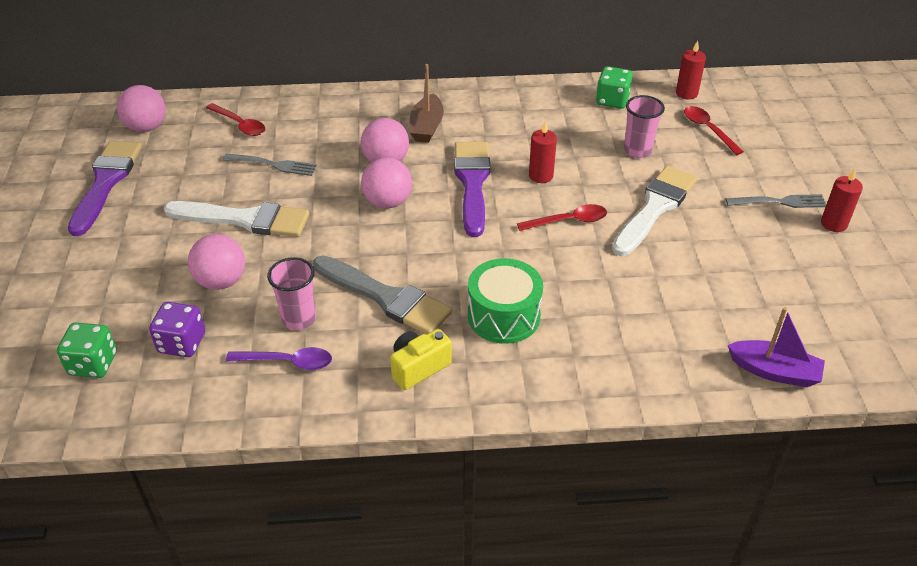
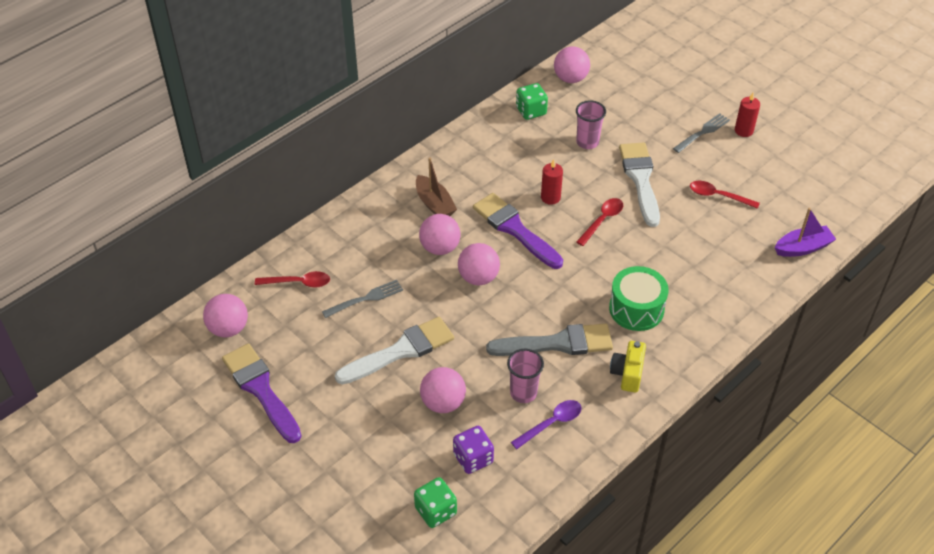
camera: 40 degrees left, 5 degrees up
red candle [676,41,706,100] -> pink ball [554,46,590,83]
red spoon [684,106,744,155] -> red spoon moved to [690,181,760,209]

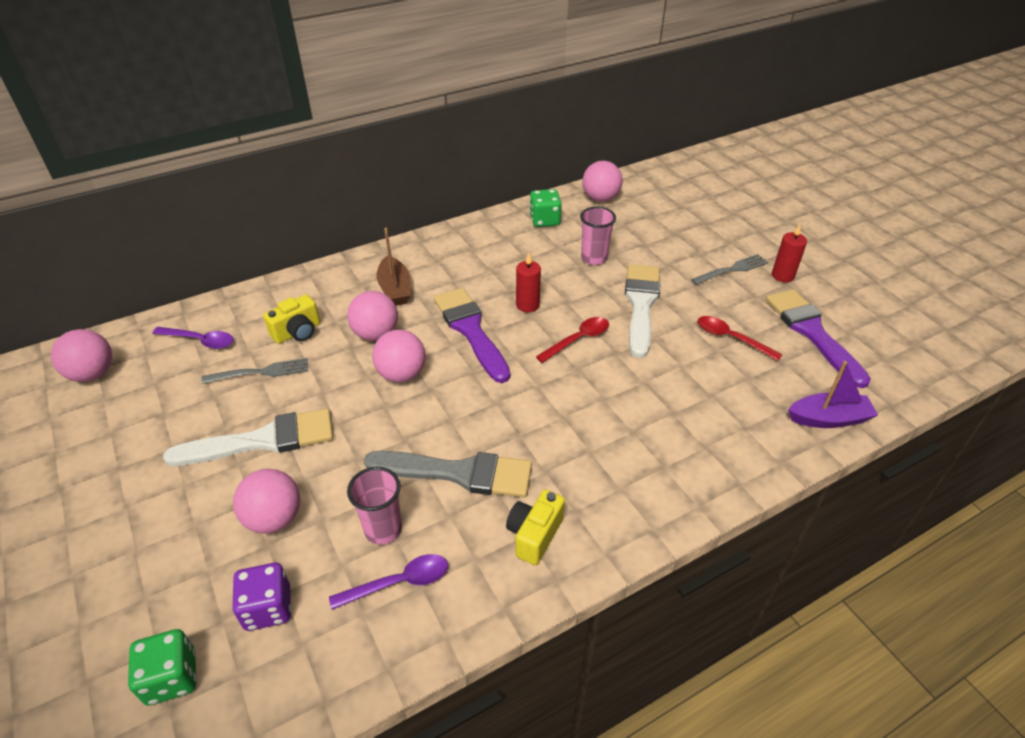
camera: 15 degrees right, 5 degrees down
purple brush [222,343,301,443] -> purple brush moved to [766,289,871,388]
red spoon [255,271,330,288] -> purple spoon [152,327,233,349]
green drum [609,266,669,331] -> none
none -> yellow camera [263,295,320,344]

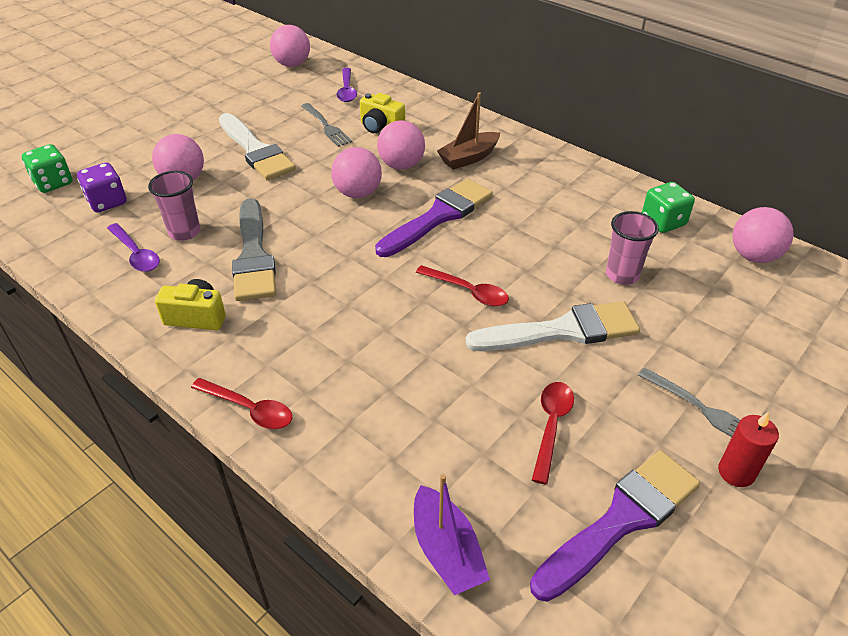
camera: 70 degrees right, 0 degrees up
red candle [516,253,541,312] -> none
none -> red spoon [191,378,292,429]

